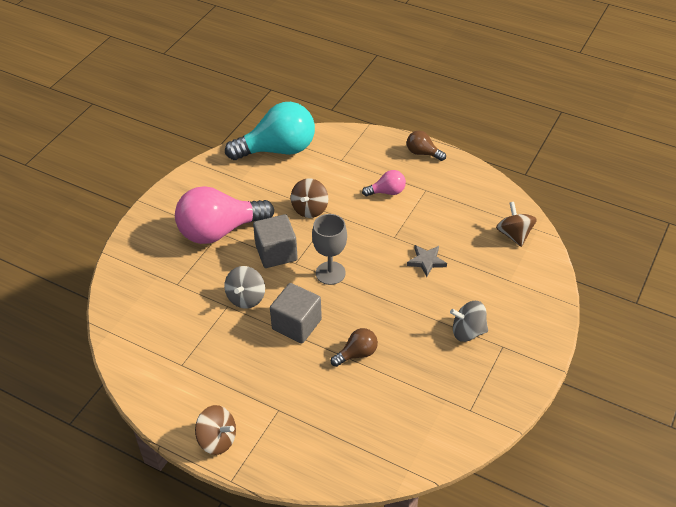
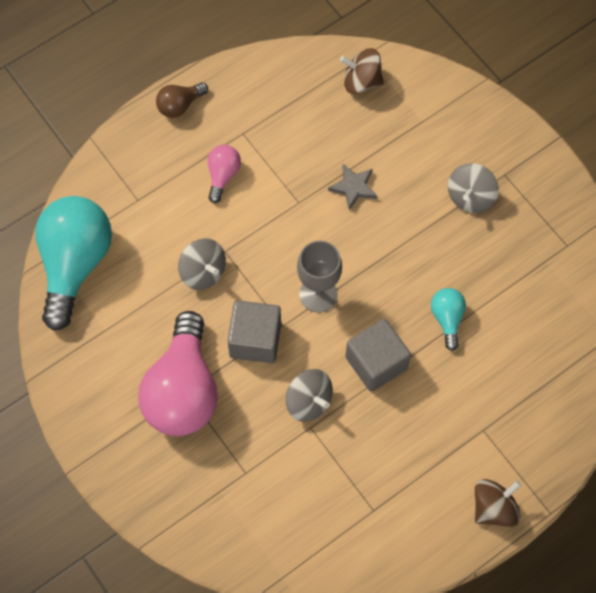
camera: 65 degrees left, 20 degrees up
brown spinning top [291,178,328,218] -> grey spinning top [178,238,226,290]
brown light bulb [331,328,378,367] -> turquoise light bulb [431,288,466,351]

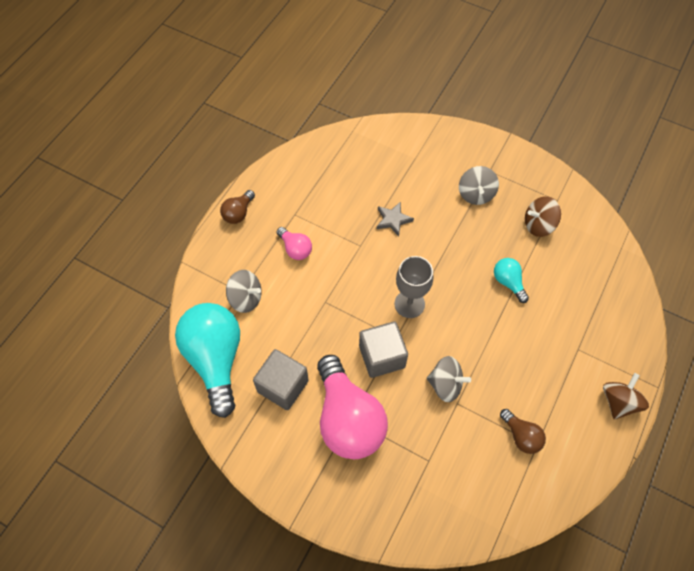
camera: 25 degrees left, 5 degrees down
grey spinning top [178,238,226,290] -> grey spinning top moved to [226,270,262,313]
pink light bulb [208,145,241,203] -> pink light bulb turned 150 degrees clockwise [277,227,312,260]
brown spinning top [340,48,384,94] -> brown spinning top moved to [525,196,561,237]
grey cube [345,319,411,392] -> grey cube moved to [253,349,309,410]
none -> brown light bulb [500,409,546,454]

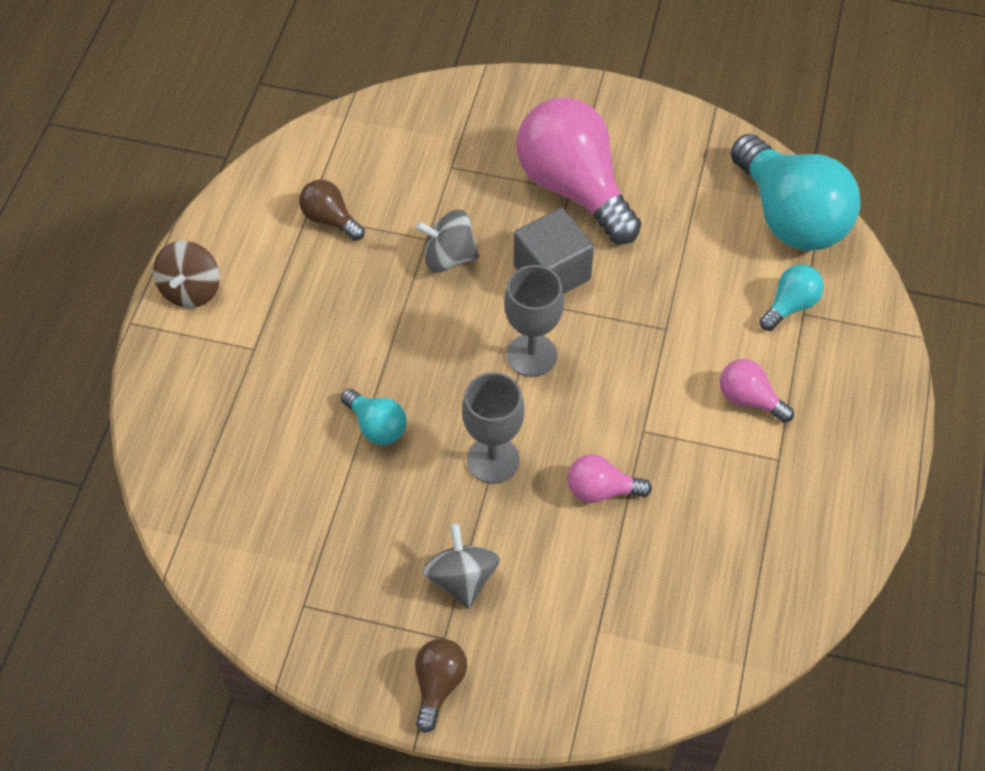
camera: 165 degrees right, 5 degrees down
brown light bulb [220,190,255,224] -> brown light bulb moved to [415,638,467,733]
grey spinning top [226,270,262,313] -> turquoise light bulb [759,264,824,331]
grey cube [253,349,309,410] -> none
grey star [377,201,414,237] -> pink light bulb [567,454,652,503]
brown spinning top [525,196,561,237] -> none
none -> grey goblet [462,372,525,484]

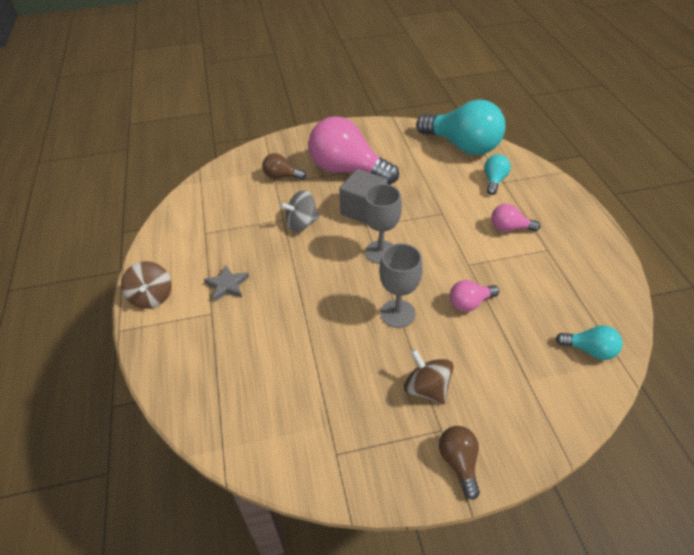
camera: 25 degrees left, 10 degrees down
brown light bulb [299,179,365,241] -> brown light bulb moved to [262,153,306,180]
turquoise light bulb [341,389,407,445] -> turquoise light bulb moved to [556,325,623,360]
grey spinning top [423,523,500,609] -> brown spinning top [404,349,454,404]
none -> grey star [204,264,249,302]

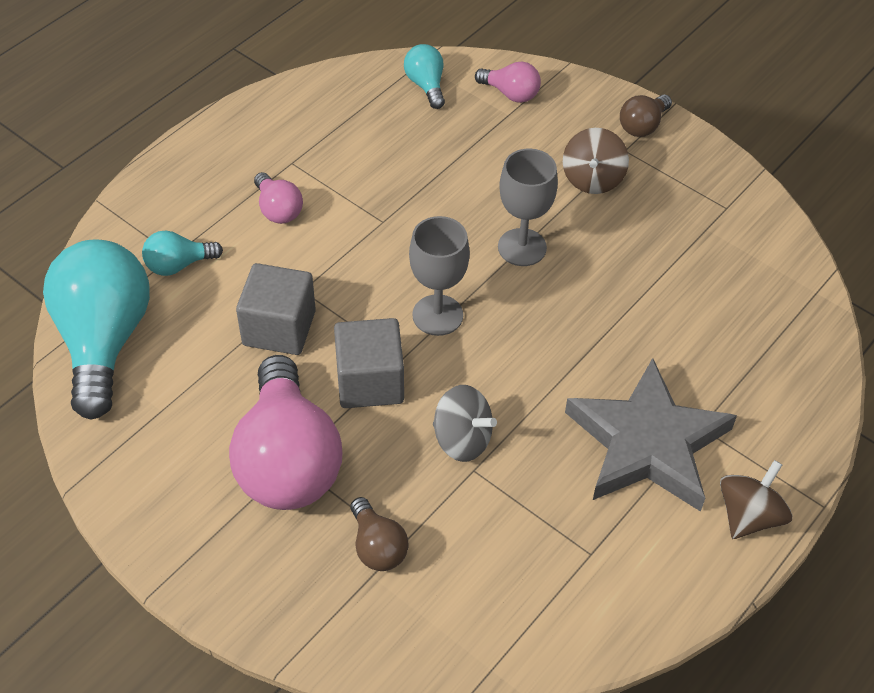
camera: 130 degrees left, 5 degrees up
grey star [204,264,249,302] -> grey star [565,358,737,512], size x2.33
pink light bulb [450,280,499,312] -> pink light bulb moved to [475,62,541,103]
none -> grey cube [236,263,316,355]

